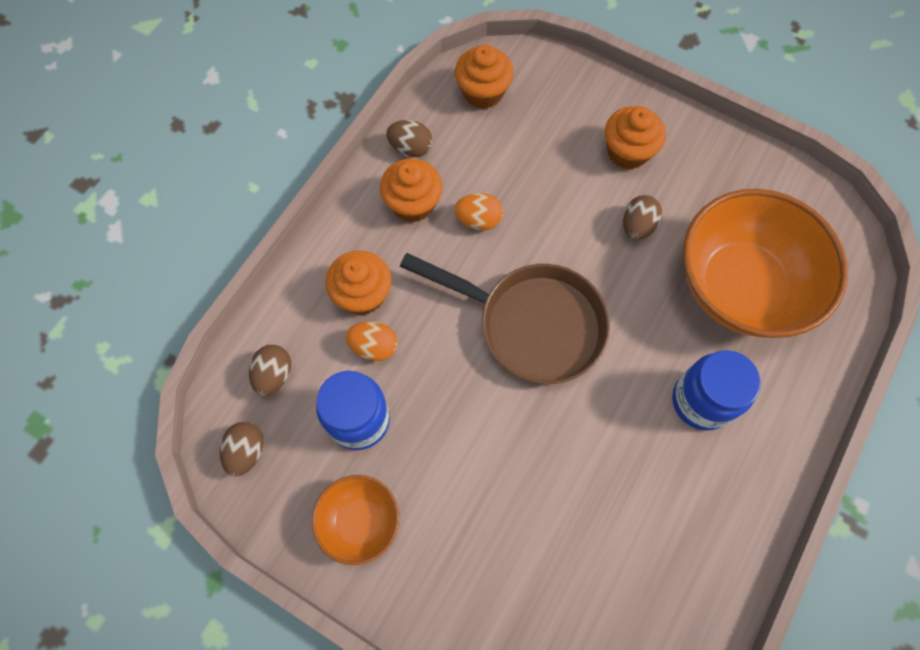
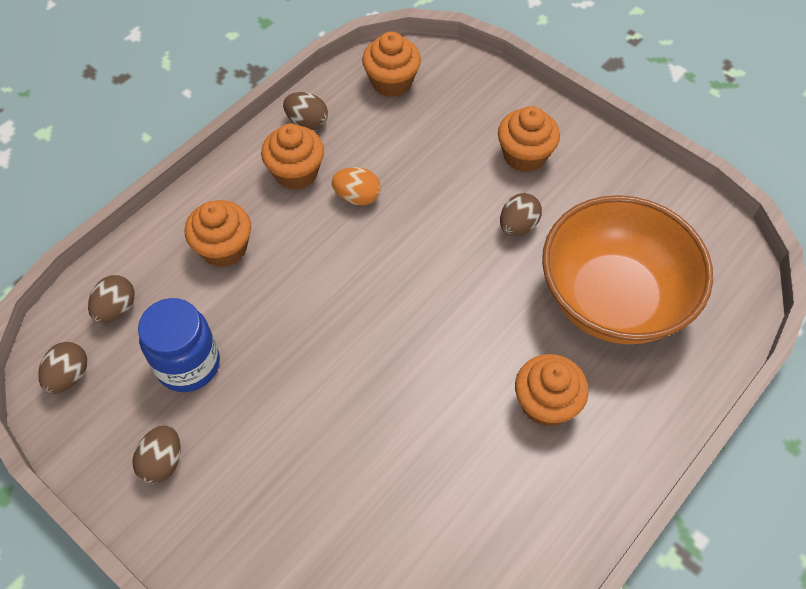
camera: 10 degrees right, 10 degrees down
orange bowl [312,475,399,565] -> brown egg [132,425,180,484]
orange egg [346,321,398,361] -> none
brown pan [400,253,610,384] -> none
blue jar [672,350,761,430] -> orange cupcake [515,354,589,427]

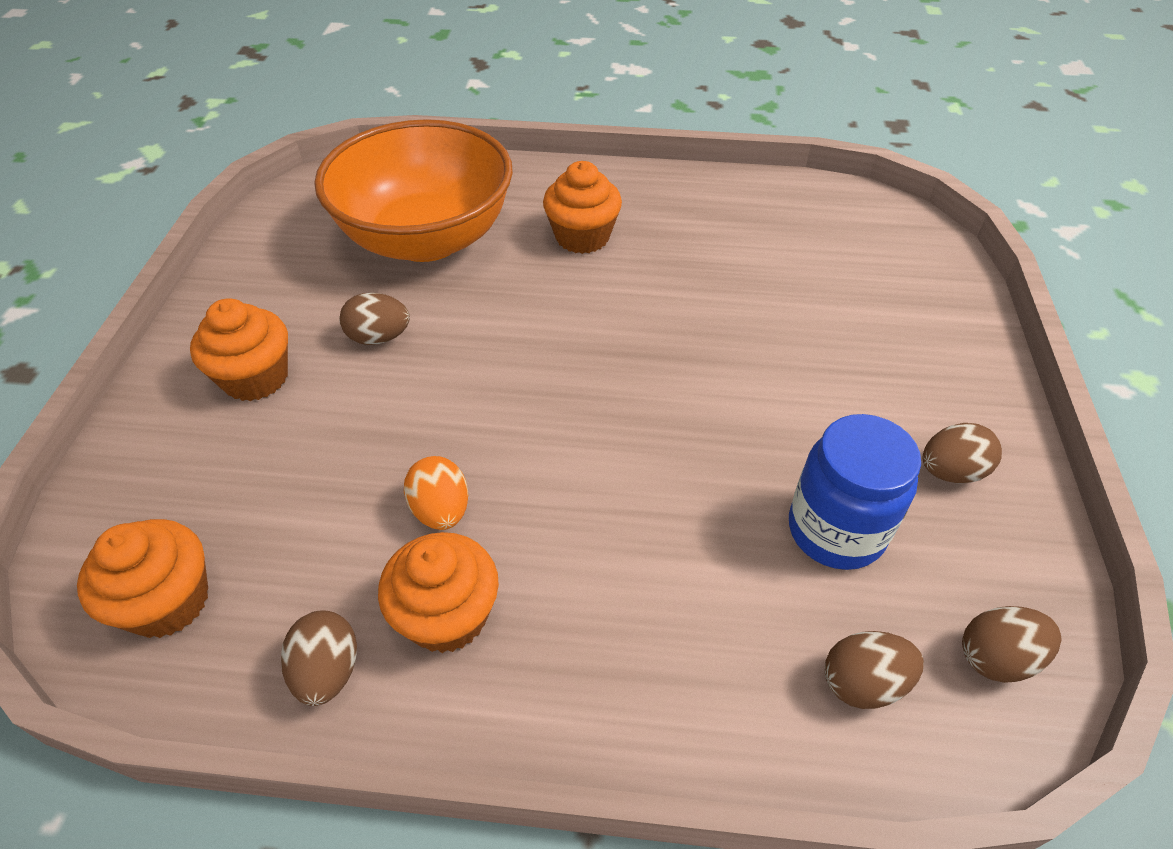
camera: 125 degrees left, 10 degrees down
orange cupcake [185,200,251,267] -> none

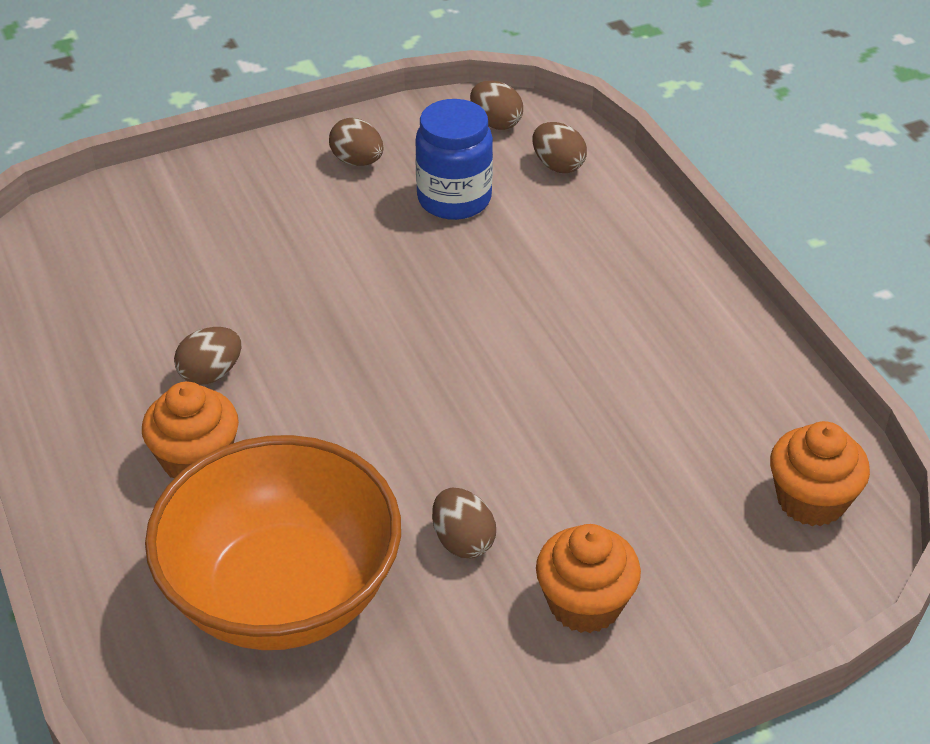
camera: 120 degrees left, 5 degrees down
brown egg [281,610,357,706] -> brown egg moved to [174,327,241,385]
orange cupcake [378,532,499,653] -> none
orange egg [404,456,468,530] -> none

